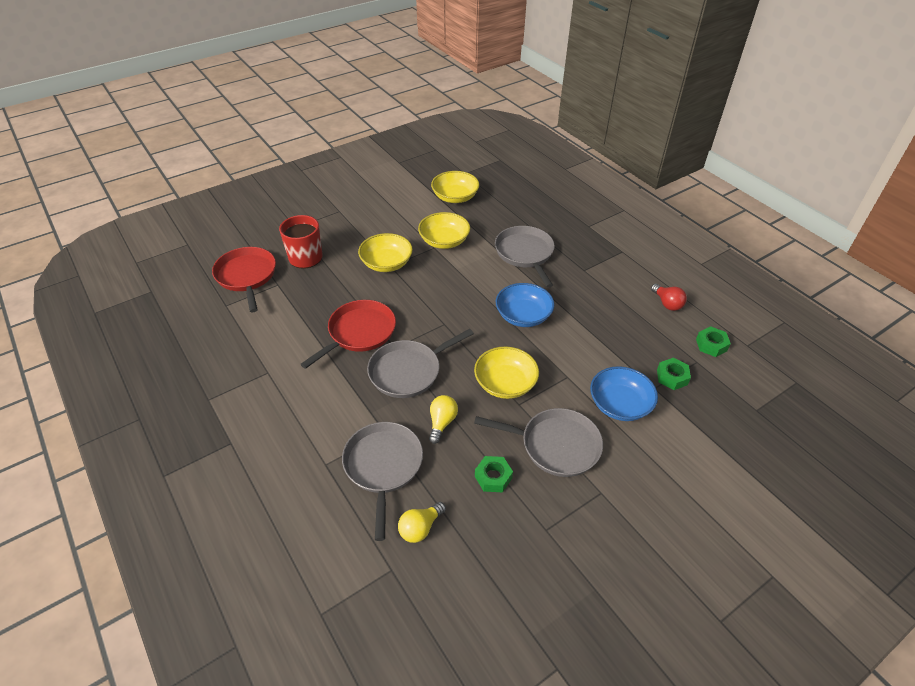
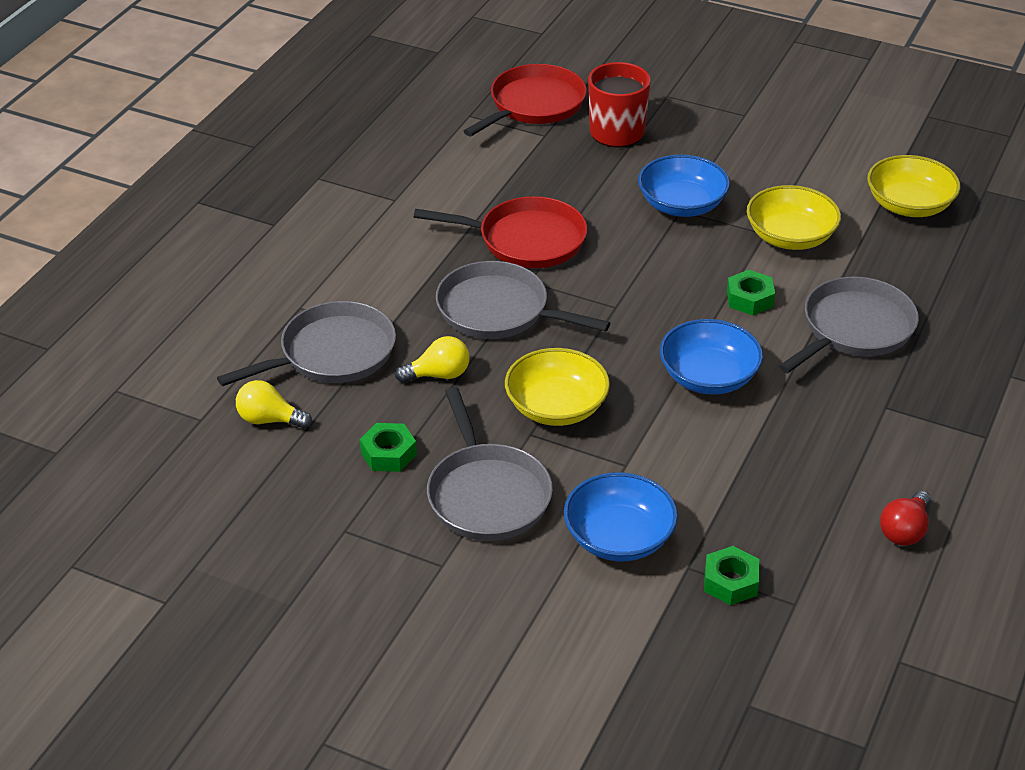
camera: 60 degrees right, 5 degrees down
yellow bowl [358,233,413,272] -> blue bowl [638,154,730,217]
green nut [696,326,731,357] -> green nut moved to [727,270,775,316]

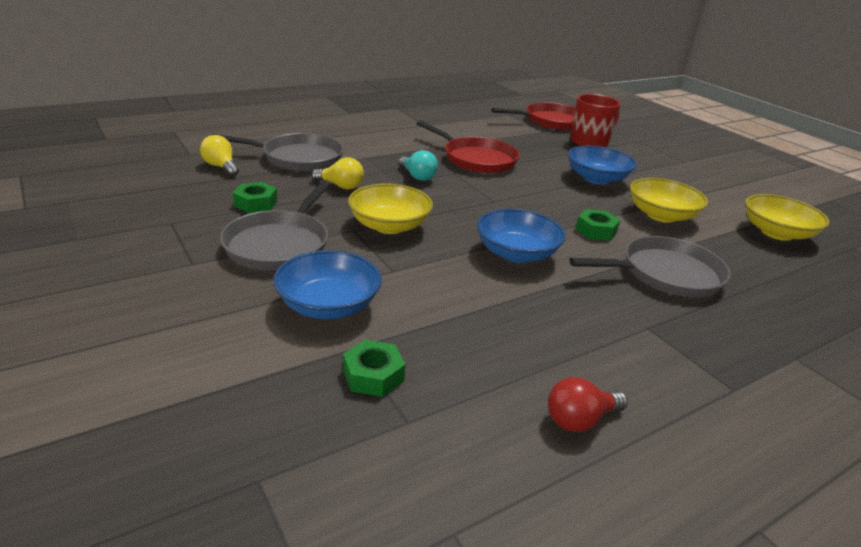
camera: 30 degrees right, 10 degrees down
grey pan [436,261,610,339] -> turquoise light bulb [399,150,438,181]

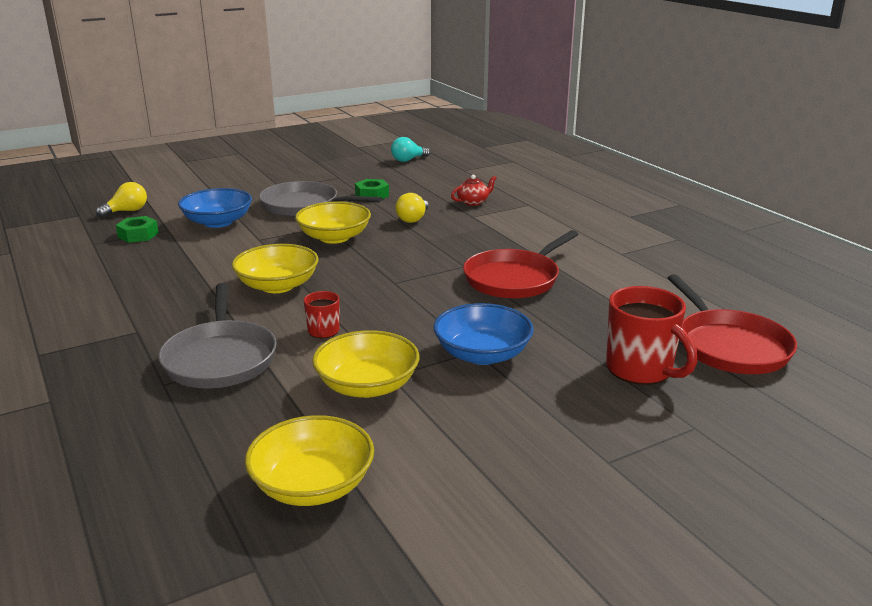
camera: 95 degrees right, 5 degrees down
yellow light bulb [200,135,239,176] -> yellow light bulb moved to [96,182,147,217]
grey pan [212,133,344,171] -> red teapot [451,175,497,206]
turquoise light bulb [399,150,438,181] -> turquoise light bulb moved to [391,137,430,162]
blue bowl [477,209,566,263] -> yellow bowl [232,244,318,293]
red light bulb [548,377,628,432] -> none
green nut [576,209,620,241] -> red mug [304,291,339,338]

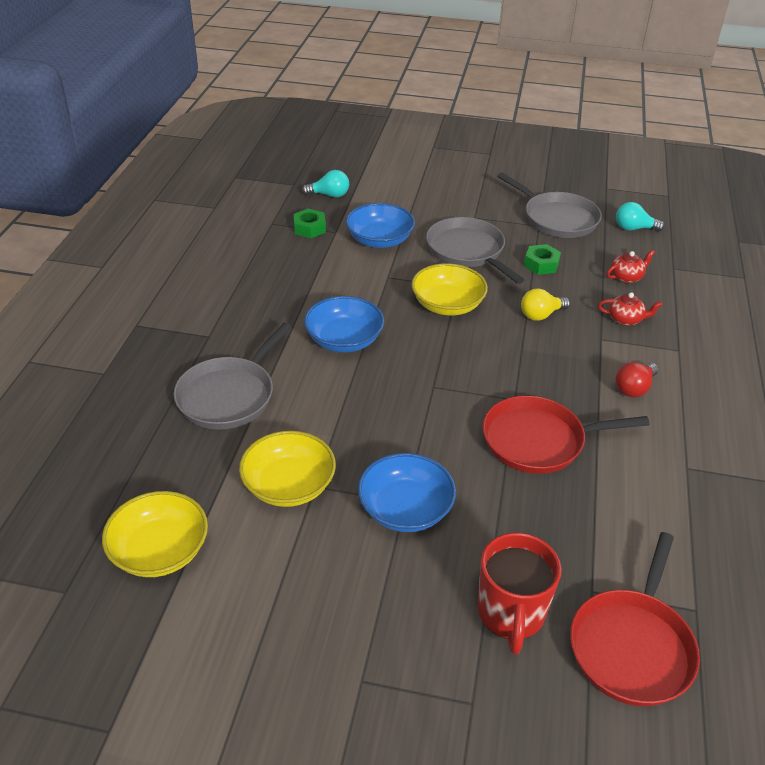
camera: 40 degrees right, 15 degrees up
yellow light bulb [96,182,147,217] -> turquoise light bulb [302,170,349,197]
yellow bowl [232,244,318,293] -> blue bowl [304,296,384,352]
red mug [304,291,339,338] -> none
none -> grey pan [497,172,602,238]
none -> red teapot [606,250,655,283]
none -> red light bulb [616,362,658,397]

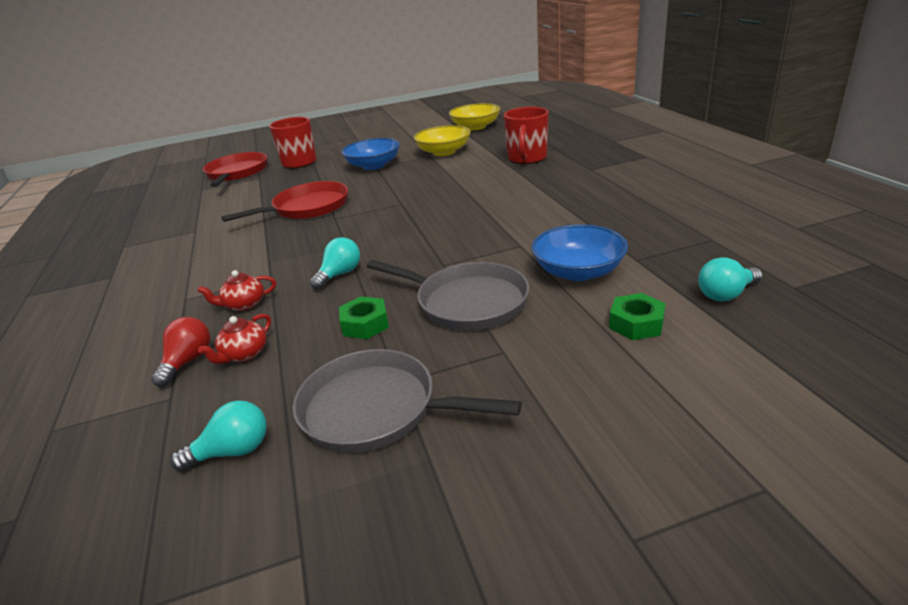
camera: 155 degrees right, 10 degrees down
grey pan [174,323,291,430] -> red mug [504,107,549,164]
green nut [293,209,326,238] -> green nut moved to [609,293,666,340]
blue bowl [304,296,384,352] -> none
yellow bowl [411,263,488,316] -> none
yellow light bulb [521,289,570,321] -> turquoise light bulb [310,237,360,290]
red light bulb [616,362,658,397] -> red light bulb moved to [151,317,211,387]

